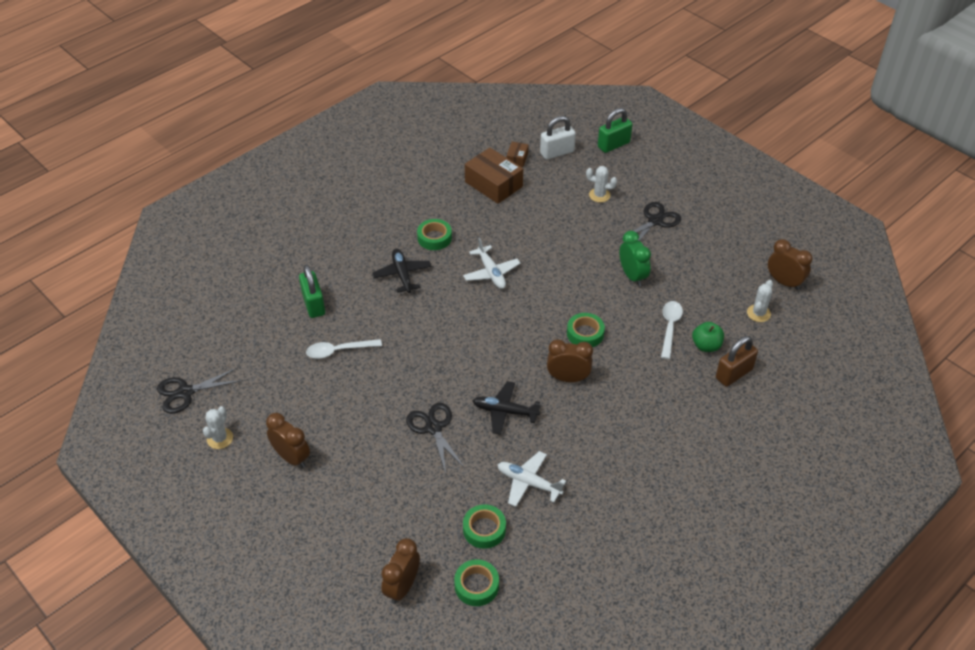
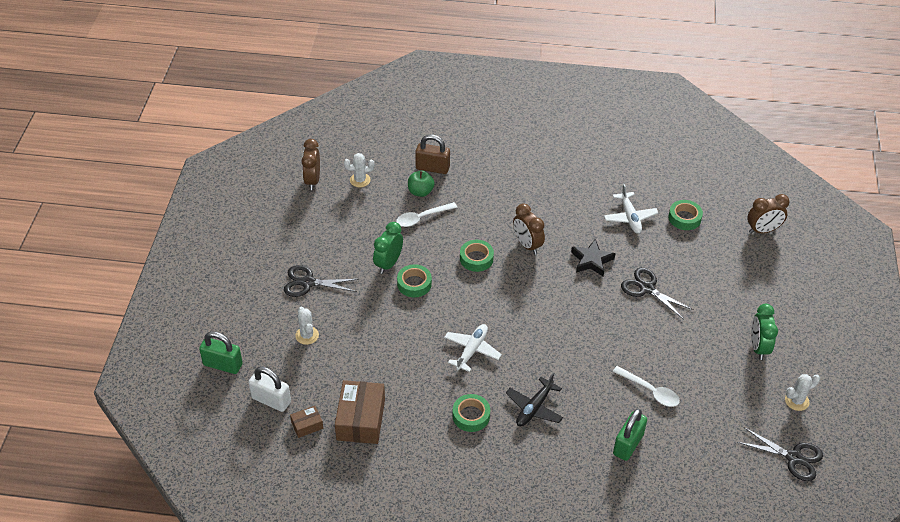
camera: 130 degrees left, 0 degrees up
brown clock [266,413,310,468] -> green clock [751,304,778,360]
black scissors [406,403,465,474] -> black scissors turned 105 degrees clockwise [621,268,694,320]
green tape [454,559,499,606] -> green tape moved to [397,264,432,297]
black plane [473,381,541,435] -> black star [571,239,616,276]

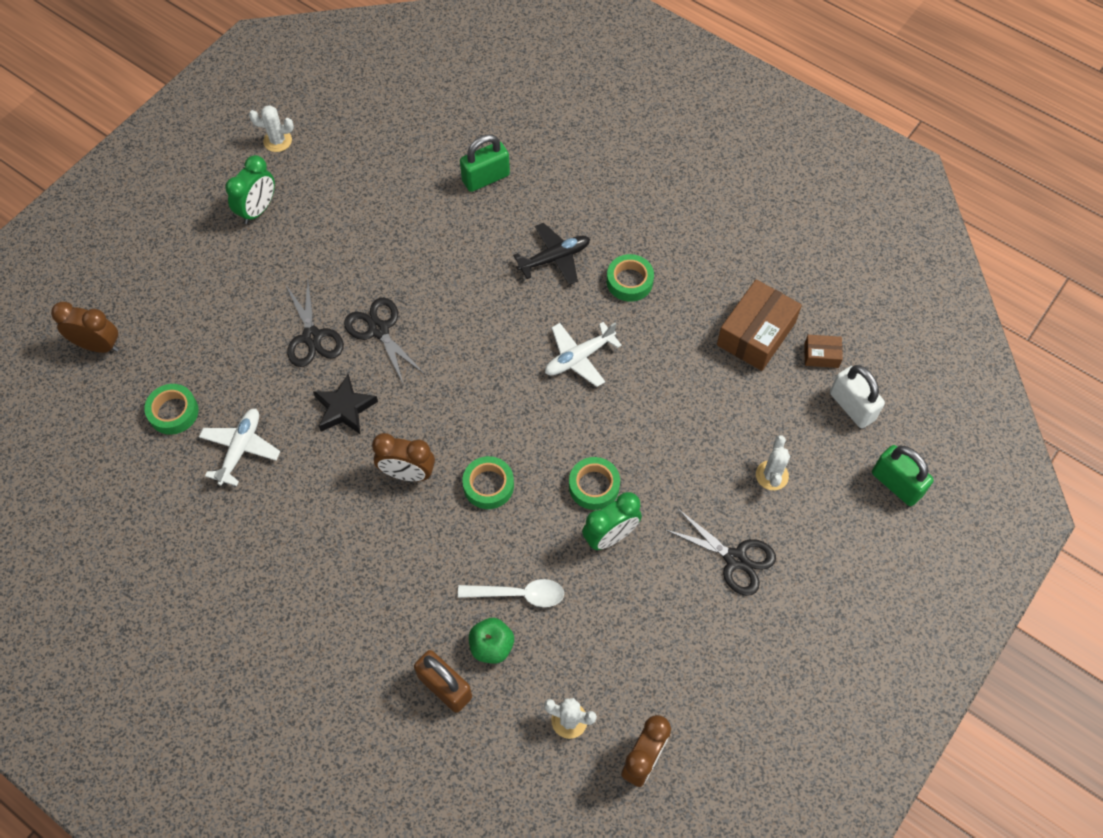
camera: 150 degrees left, 15 degrees up
brown clock [513,204,545,255] -> brown clock turned 105 degrees clockwise [372,433,435,481]
white spoon [613,366,680,407] -> none
black scissors [737,427,823,481] -> black scissors moved to [344,298,424,386]

